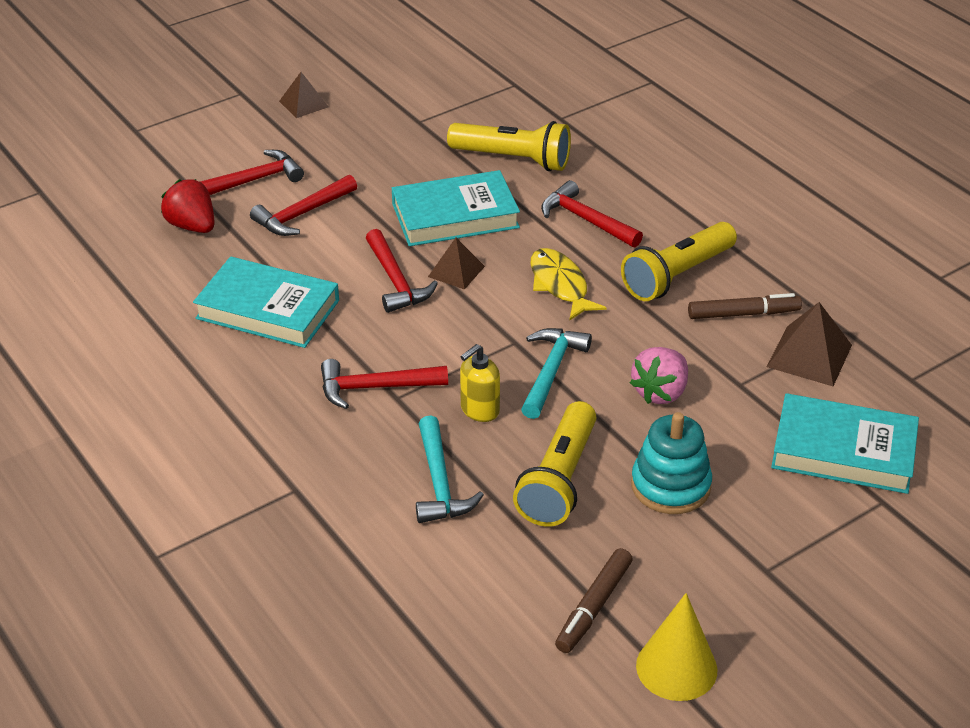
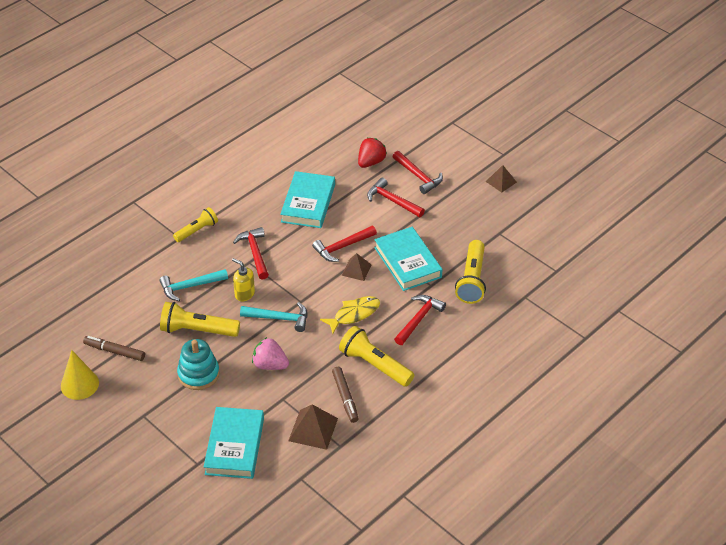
camera: 80 degrees right, 5 degrees up
none -> yellow flashlight [173,207,218,242]

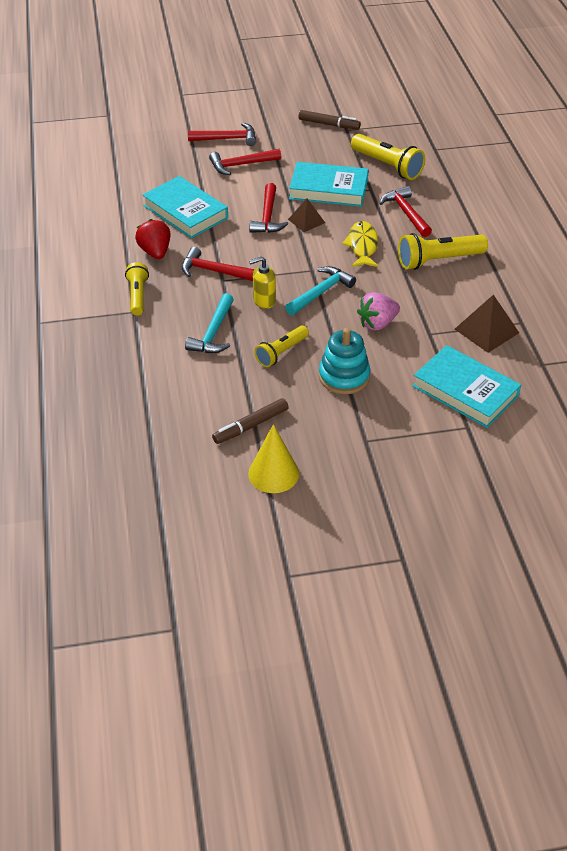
camera: 55 degrees left, 0 degrees up
yellow flashlight [160,302,240,337] -> yellow flashlight [255,326,309,367], size x0.64
brown marker [332,367,359,423] -> brown marker moved to [299,110,361,129]
red strawberry [358,138,387,168] -> red strawberry moved to [135,219,171,259]
brown pyramid [486,165,517,193] -> none

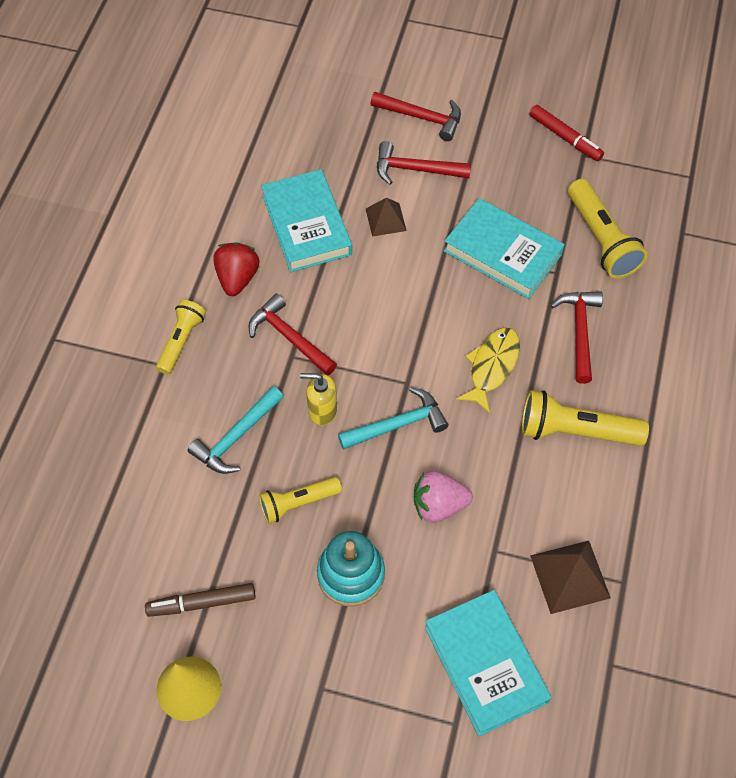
camera: 25 degrees right, 15 degrees up
red hammer [249,183,288,233] -> none
brown pyramid [288,199,325,232] -> brown pyramid moved to [366,198,407,237]
brown marker [299,110,361,129] -> red marker [530,105,604,161]

